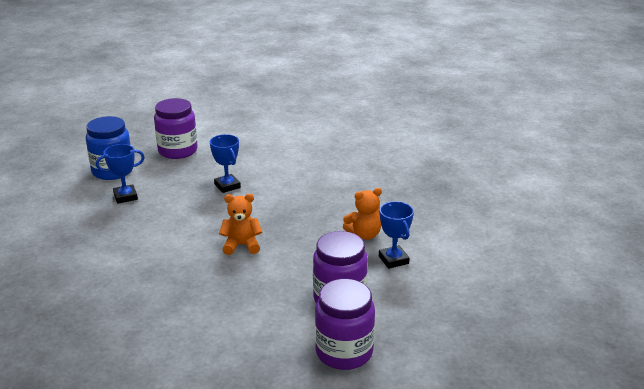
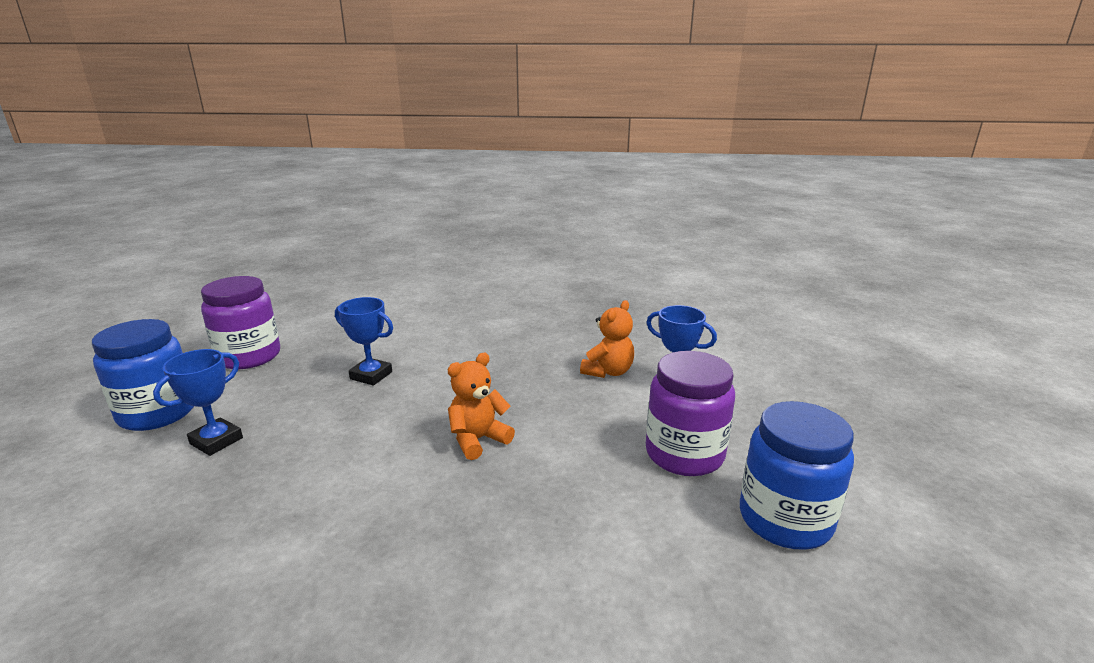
camera: 35 degrees left, 5 degrees down
purple jar [315,279,375,370] -> blue jar [740,401,854,550]

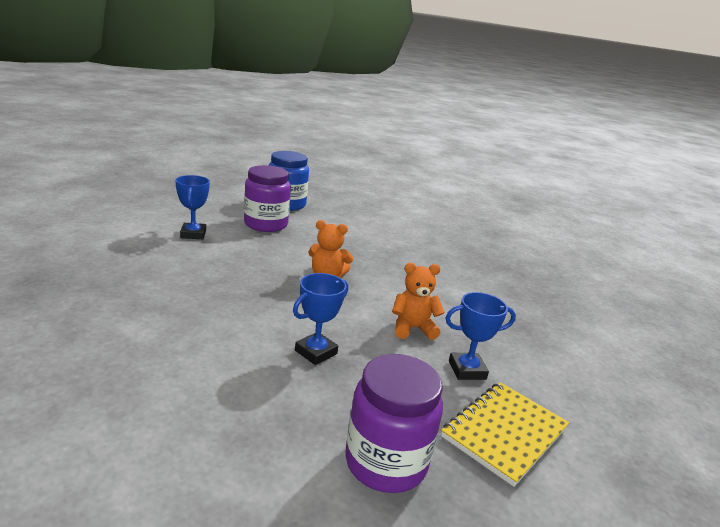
camera: 135 degrees left, 0 degrees up
blue jar [92,319,194,431] -> yellow notebook [441,382,569,487]
blue trophy [335,297,393,385] -> blue trophy turned 60 degrees clockwise [293,273,348,365]
orange teddy bear [580,300,634,378] -> orange teddy bear moved to [392,263,445,340]

